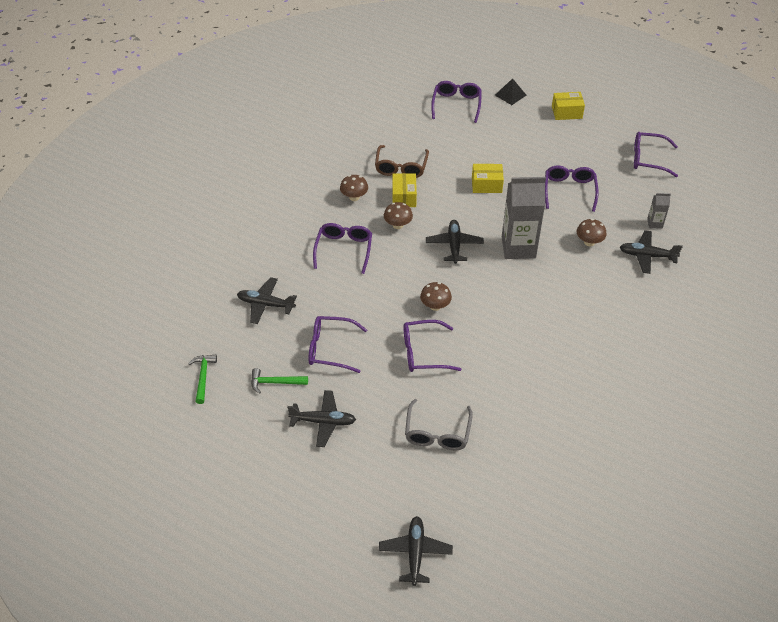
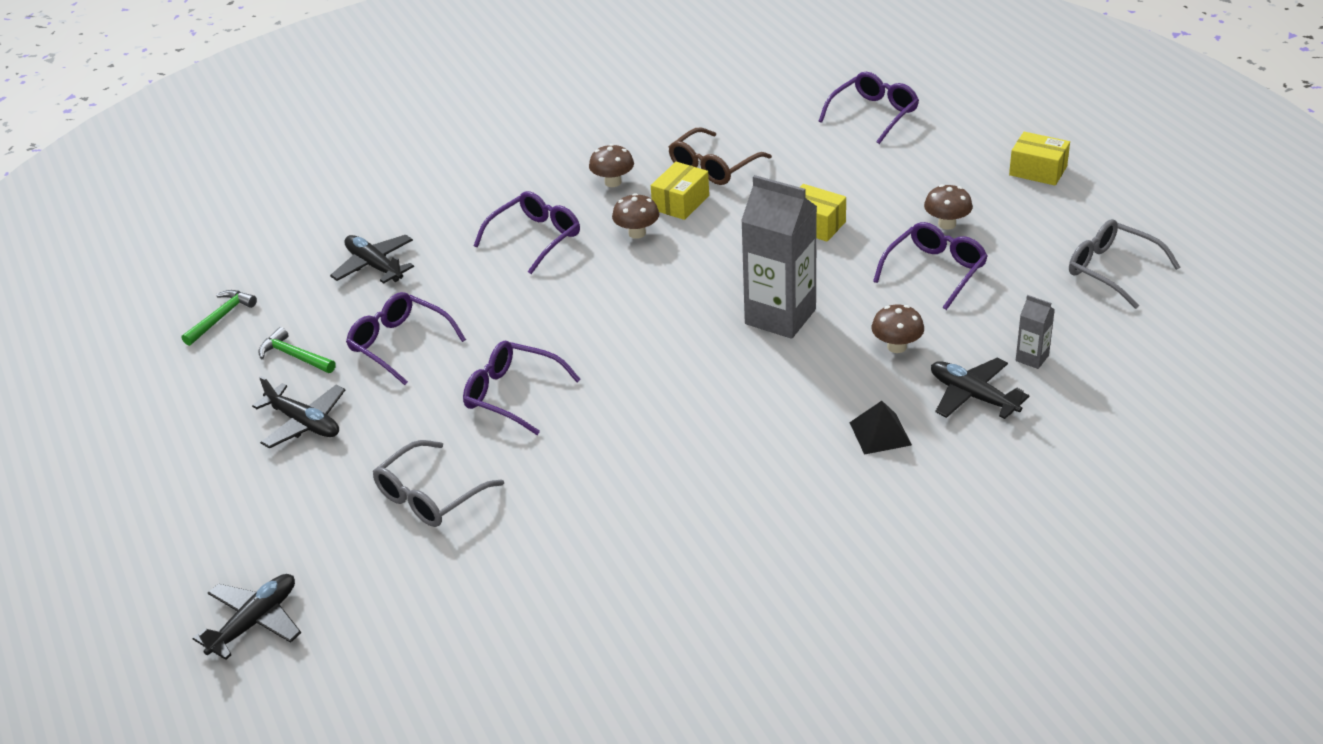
camera: 35 degrees right, 10 degrees down
brown mushroom [420,282,452,311] -> brown mushroom moved to [924,184,973,230]
black plane [426,220,484,264] -> none
black pyramid [495,78,526,105] -> black pyramid moved to [849,401,912,455]
purple glasses [634,132,678,177] -> grey glasses [1069,219,1180,309]

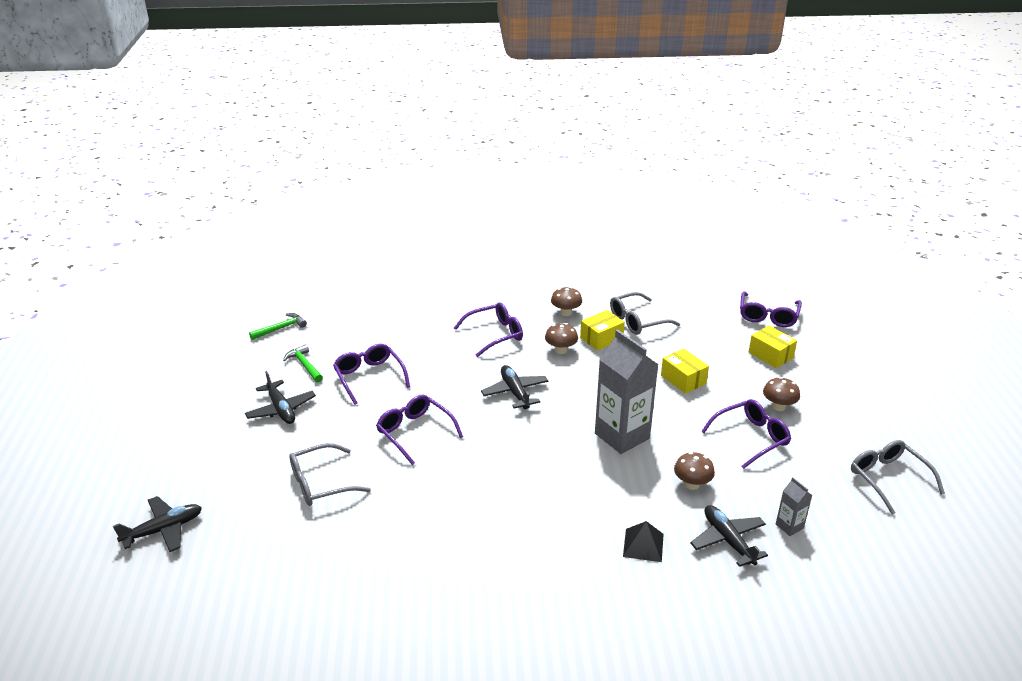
camera: 20 degrees right, 5 degrees down
black plane [330,235,414,283] -> black plane moved to [481,365,548,409]
brown glasses [669,127,772,185] -> grey glasses [610,292,680,335]
purple glasses [819,72,919,144] -> purple glasses turned 135 degrees clockwise [740,291,802,327]
yellow box [1009,132,1070,186] -> yellow box moved to [749,325,797,368]

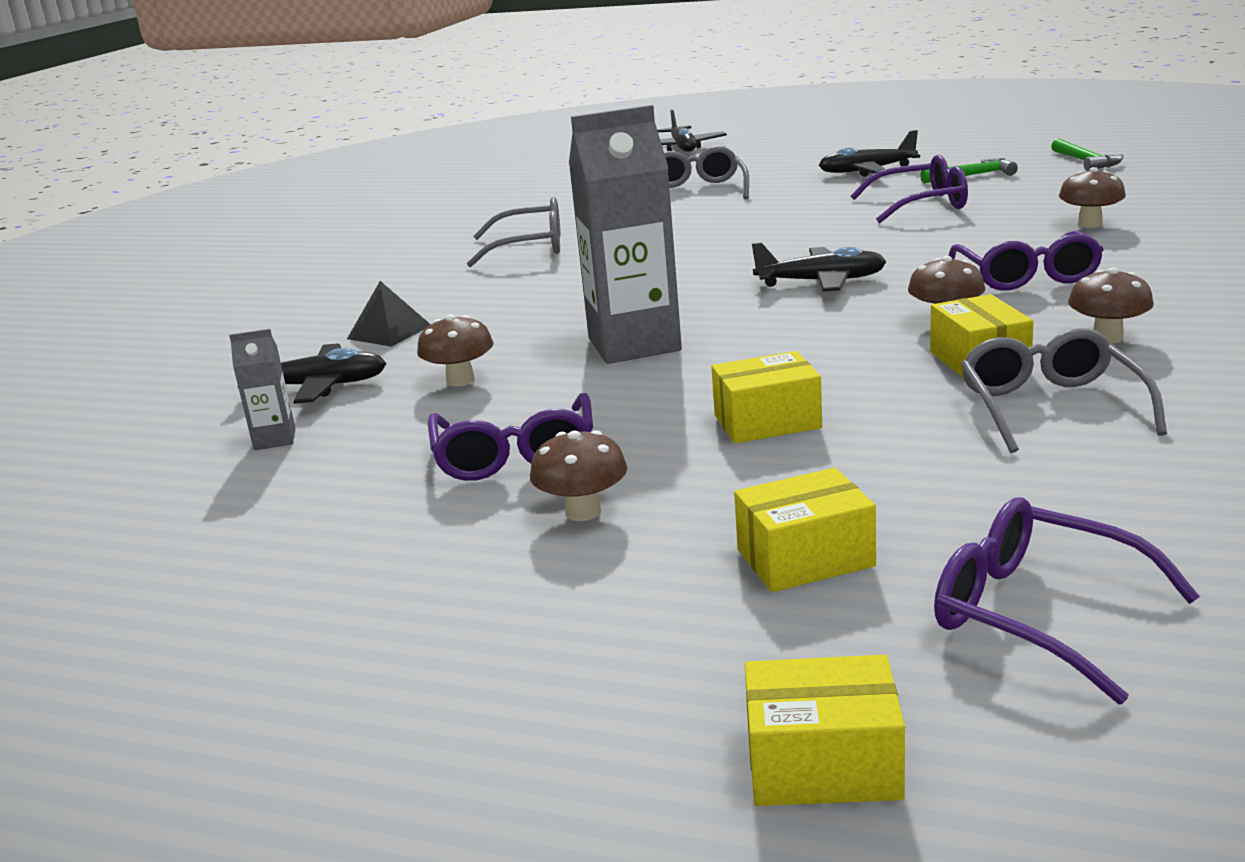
camera: 115 degrees right, 10 degrees down
purple glasses [376,395,463,465] -> none
grey glasses [851,440,945,515] -> grey glasses moved to [467,197,561,267]
none -> yellow box [745,655,905,806]
none -> brown mushroom [1059,167,1126,228]

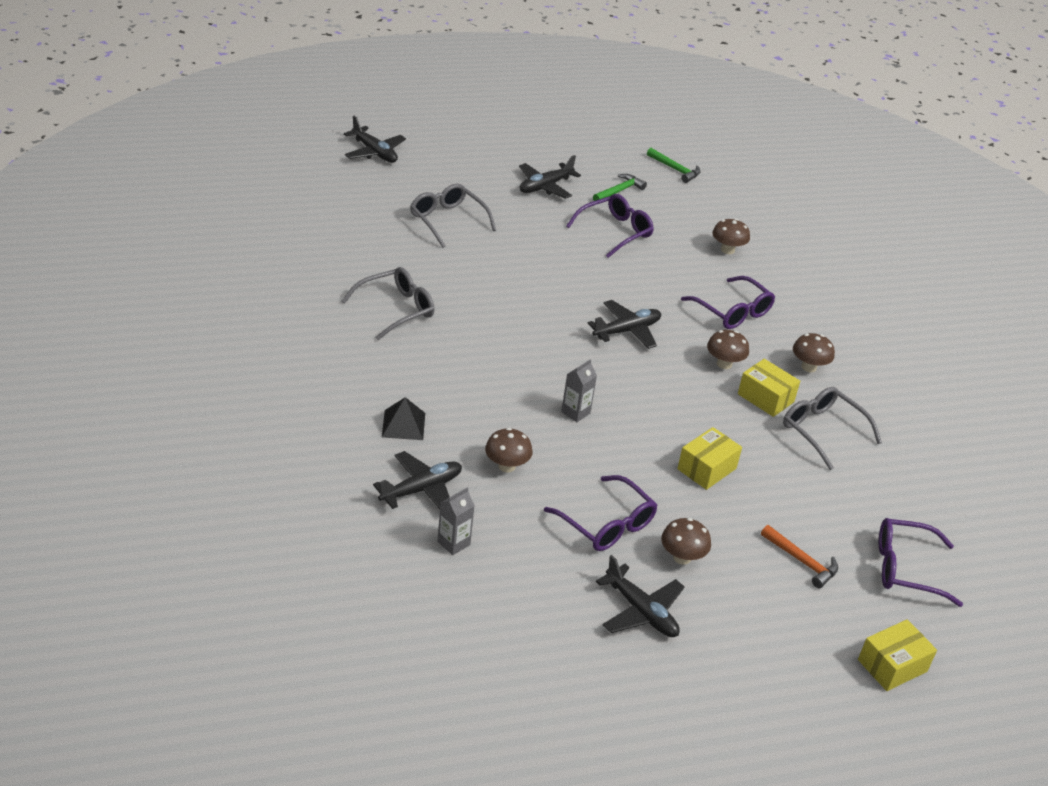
camera: 40 degrees left, 15 degrees up
grey carton [569,105,682,364] -> grey carton [561,359,597,422], size x0.45
yellow box [734,468,876,592] -> orange hammer [761,525,838,588]
none -> black plane [596,555,685,637]

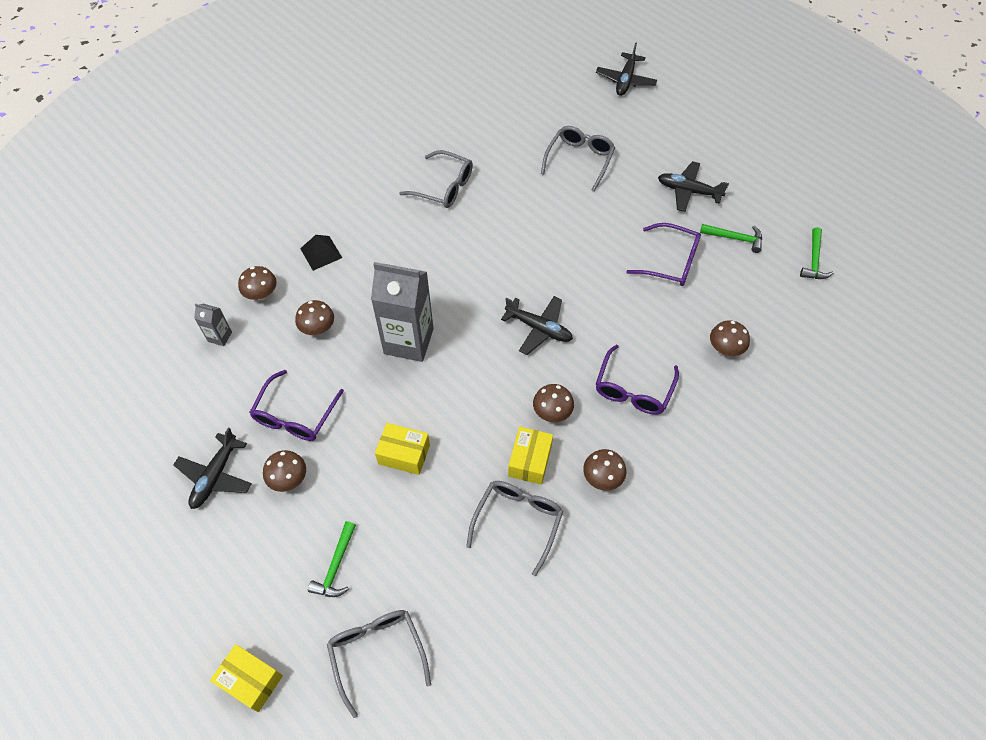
camera: 65 degrees right, 20 degrees up
black plane [373,451,462,509] -> brown mushroom [238,266,277,300]
grey carton [561,359,597,422] -> grey carton [371,262,434,362], size x2.24
orange hammer [761,525,838,588] -> green hammer [308,521,356,597]
purple glasses [879,518,963,607] -> grey glasses [327,610,431,718]

